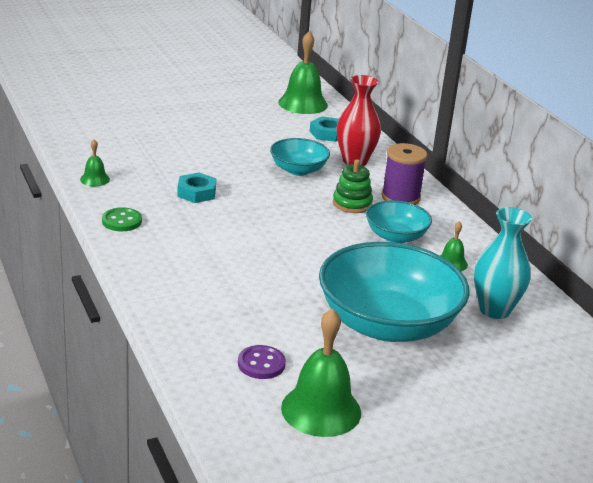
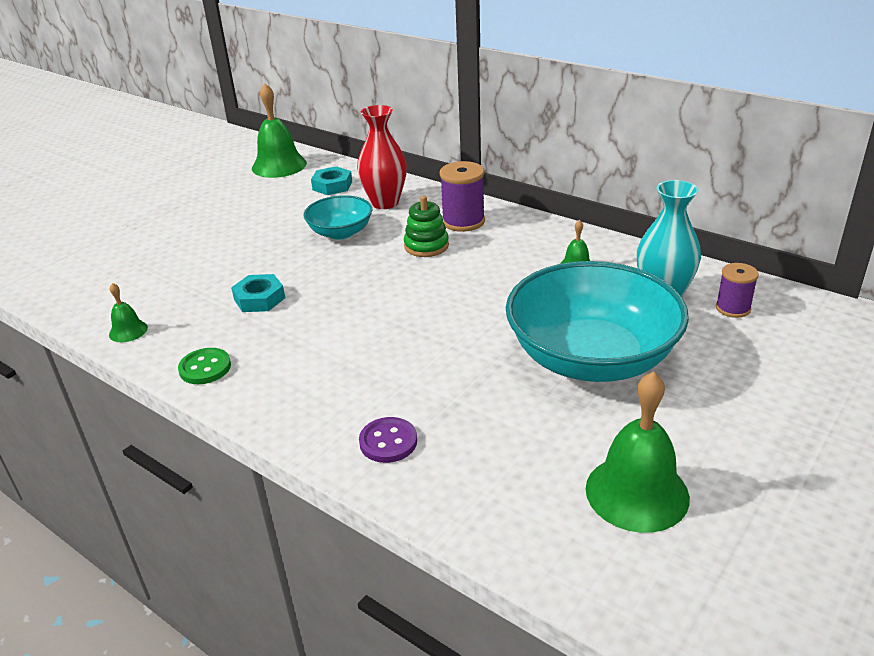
camera: 25 degrees left, 5 degrees up
purple button [238,345,286,379] -> purple button moved to [359,417,417,463]
turquoise bowl [366,200,432,243] -> none
none -> purple spool [716,263,759,318]

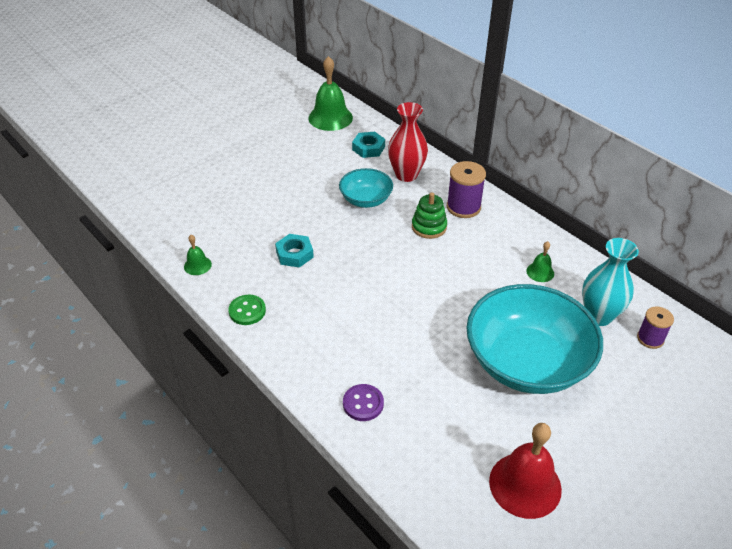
camera: 10 degrees right, 10 degrees up
green bell [586,371,690,533] -> red bell [489,423,562,519]

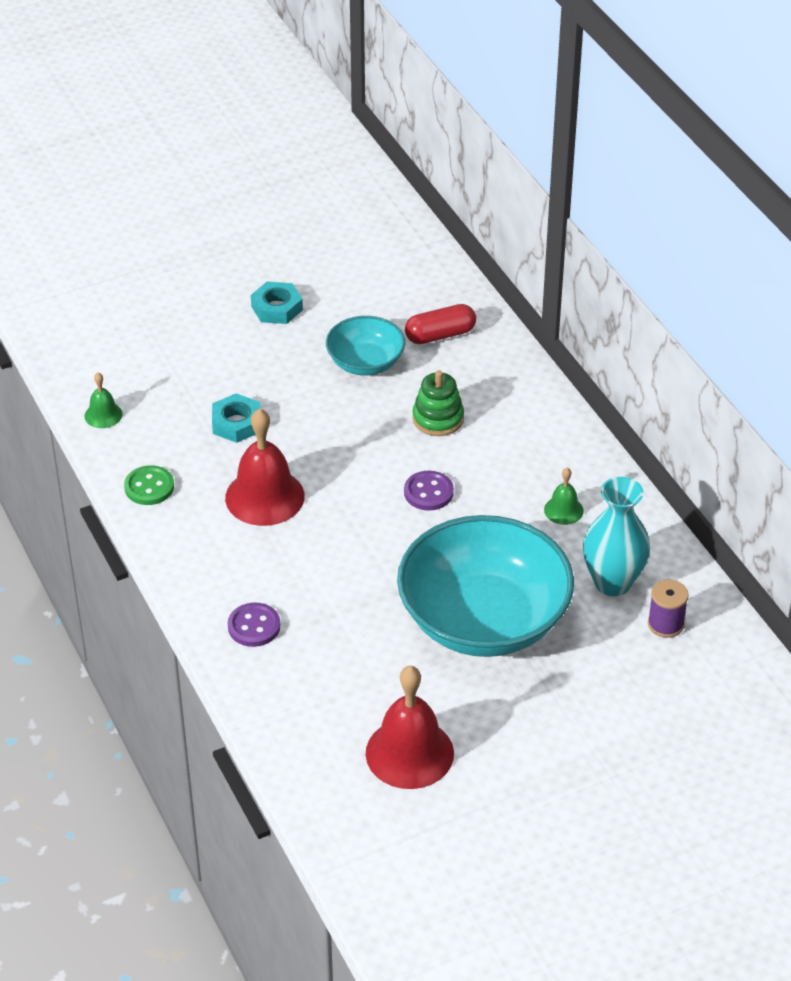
camera: 15 degrees right, 0 degrees up
green bell [308,56,353,131] -> none
turquoise nut [352,132,385,158] -> turquoise nut moved to [251,282,303,324]
red vase [388,102,428,182] -> red capsule [405,304,476,344]
purple spool [447,161,486,218] -> none
none -> red bell [225,408,305,526]
none -> purple button [404,471,454,511]

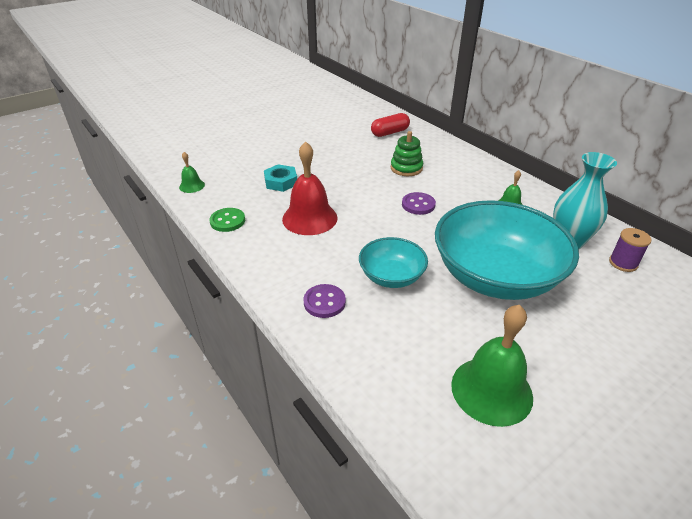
camera: 10 degrees left, 5 degrees down
turquoise nut [251,282,303,324] -> none
turquoise bowl [326,316,405,376] -> turquoise bowl moved to [359,237,428,288]
red bell [366,666,454,789] -> green bell [451,305,533,427]

